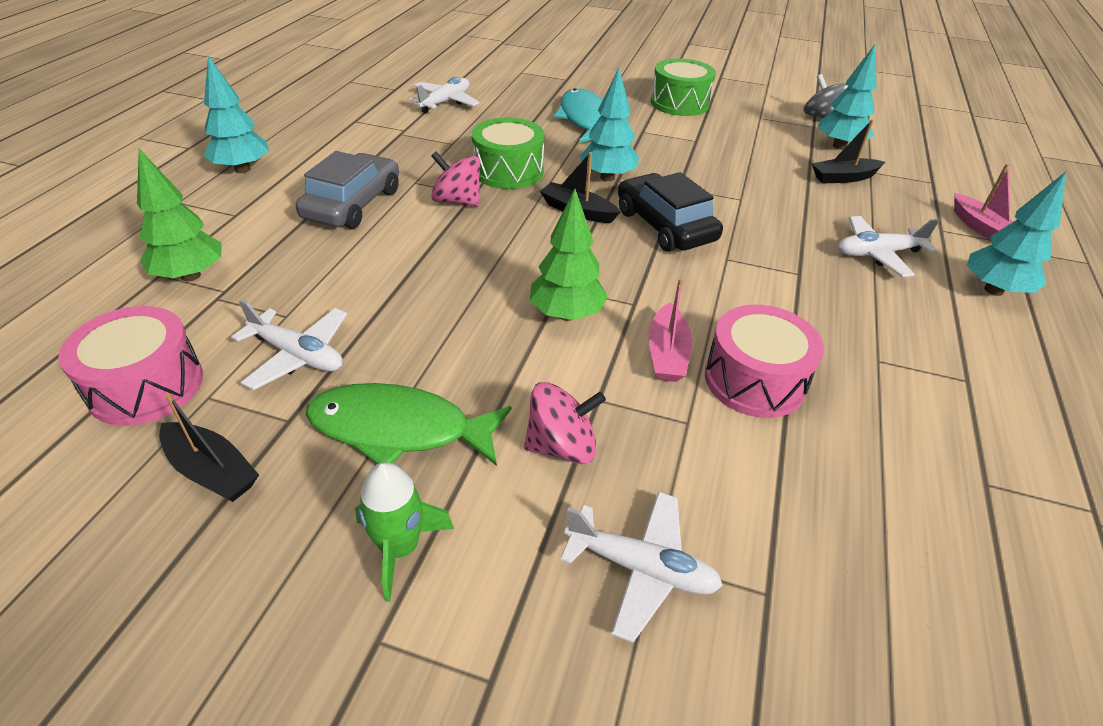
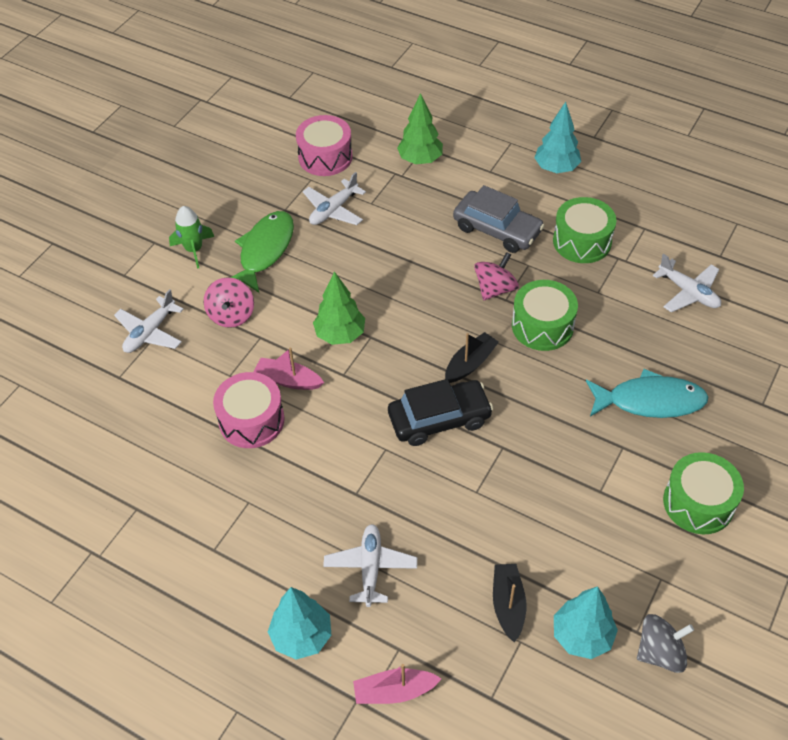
camera: 105 degrees right, 10 degrees up
black boat [159,393,259,502] -> none
turquoise tree [580,68,639,181] -> none
none -> green drum [553,197,616,263]

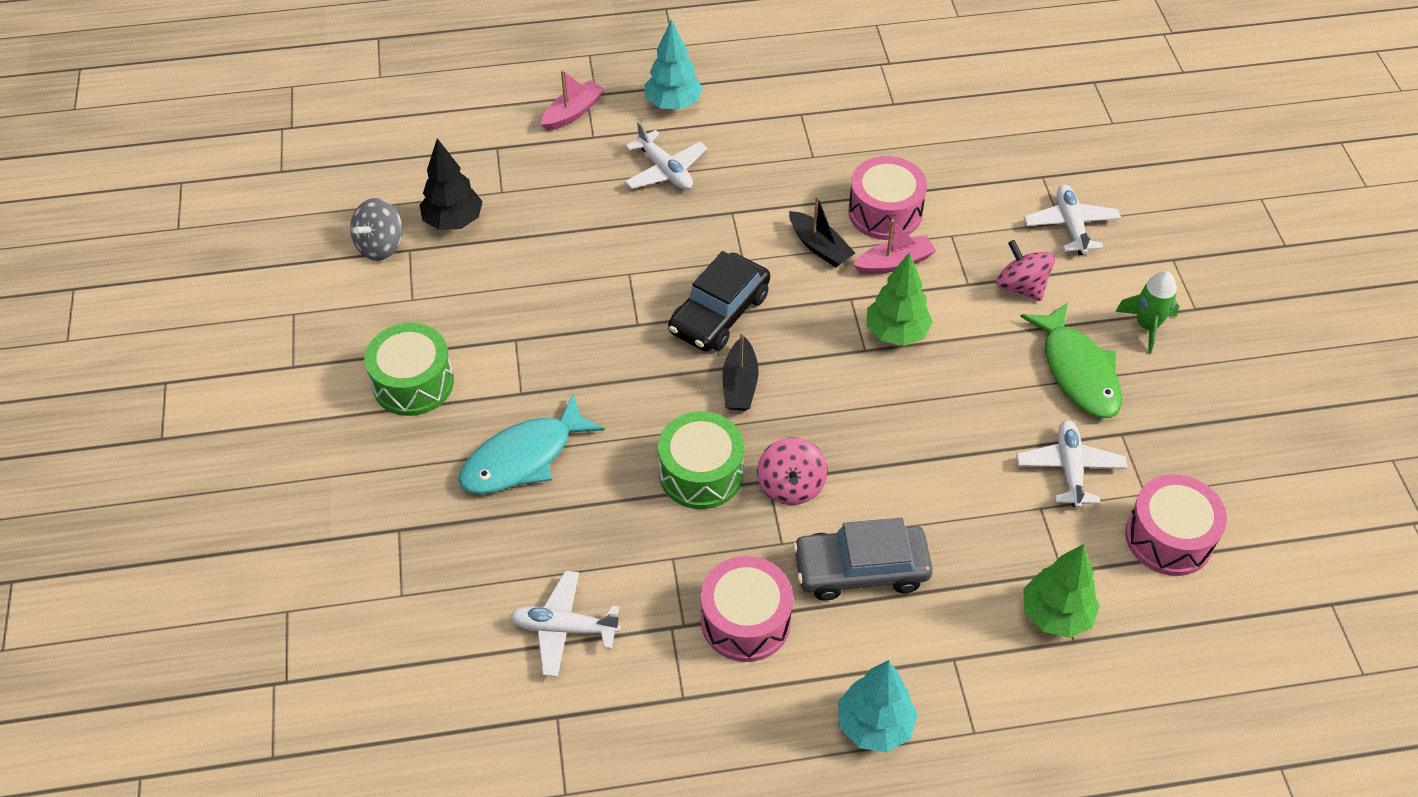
camera: 140 degrees right, 0 degrees up
black boat [493,564,526,642] -> black boat moved to [789,195,855,267]
green drum [553,197,616,263] -> pink drum [701,556,793,662]
turquoise tree [554,586,618,659] -> black tree [420,138,483,230]

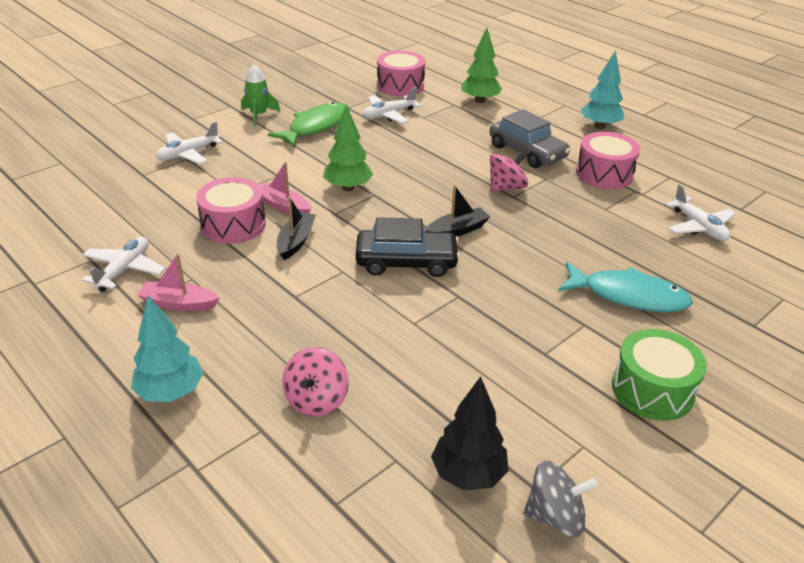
camera: 125 degrees left, 15 degrees down
pink boat [541,70,605,131] -> pink boat moved to [137,254,220,311]
white plane [625,121,707,190] -> white plane moved to [81,237,166,292]
green drum [658,411,744,509] -> none
pink spinning top [996,240,1055,301] -> pink spinning top moved to [282,347,349,417]

